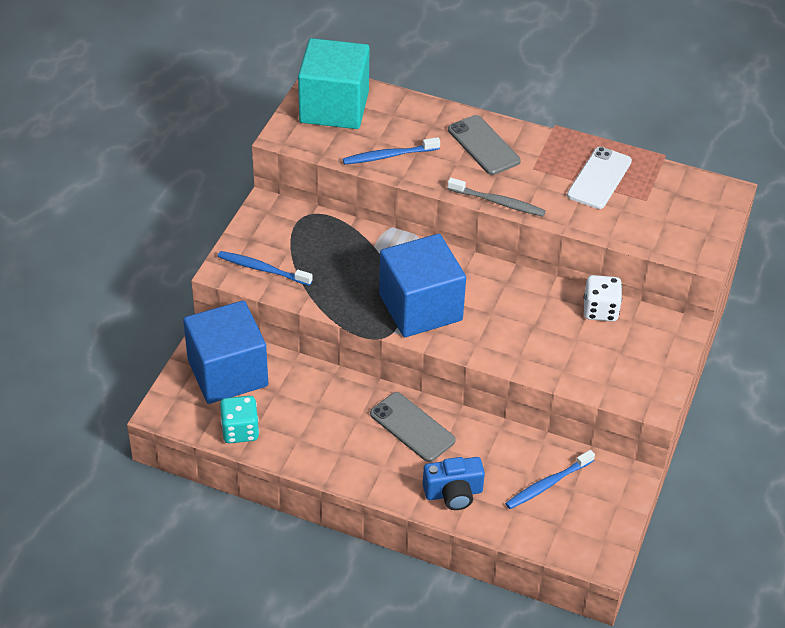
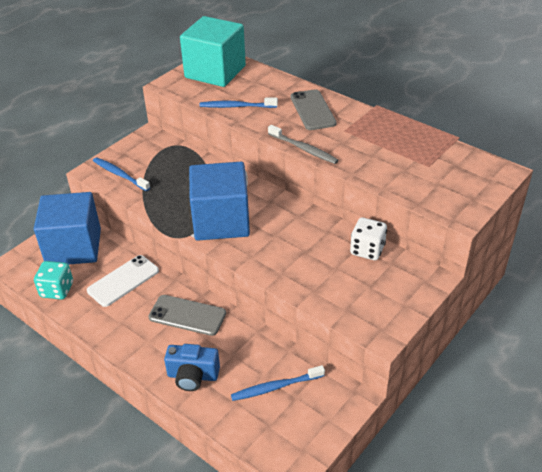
camera: 20 degrees right, 5 degrees down
grey phone [370,392,456,462] -> grey phone turned 45 degrees counterclockwise [148,295,226,336]
white phone [567,147,632,209] -> white phone moved to [87,255,159,307]

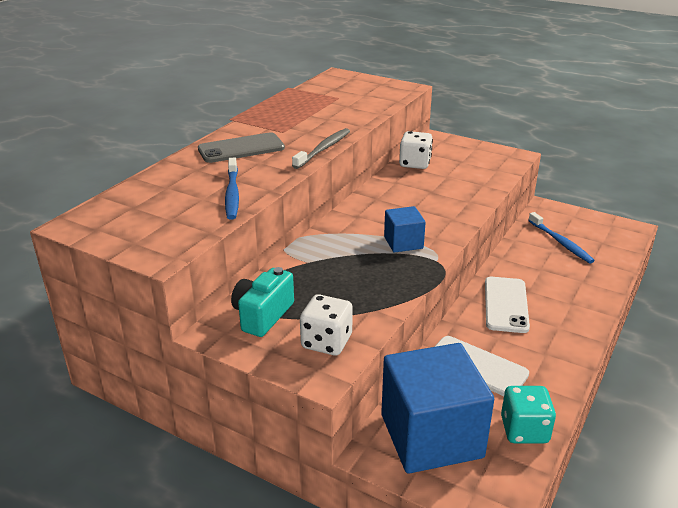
camera: 100 degrees left, 10 degrees down
blue toothbrush [93,157,150,191] -> white dice [300,294,353,355]
grey phone [148,295,226,336] -> white phone [485,277,530,333]
blue camera [164,344,220,391] -> none
turquoise cube [180,16,246,87] -> none
blue cube [189,162,250,241] -> blue cube [384,206,426,253], size x0.48
none -> turquoise camera [231,267,294,337]

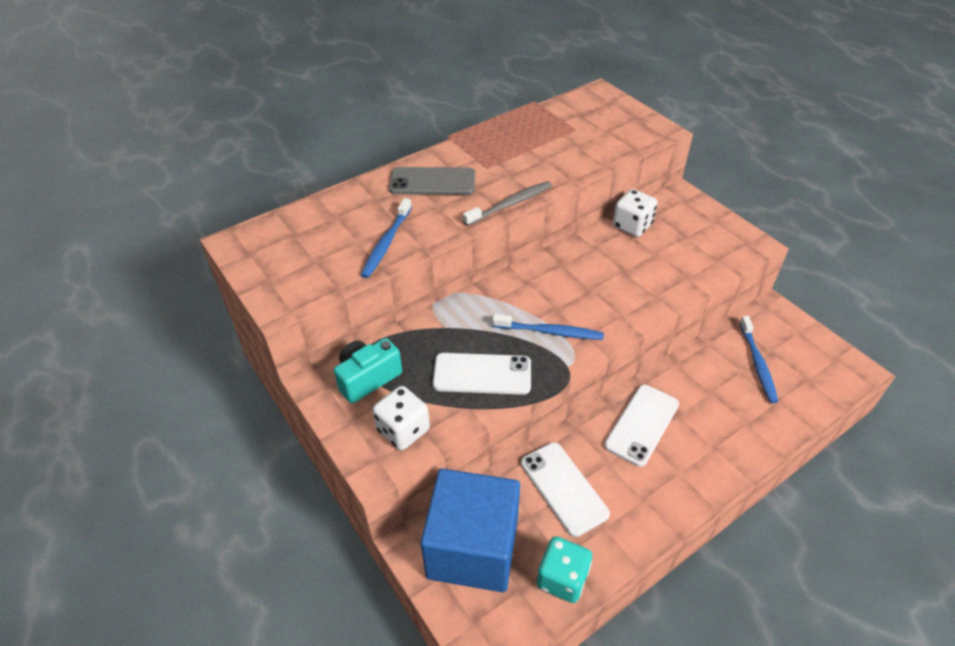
camera: 25 degrees right, 15 degrees up
blue cube [384,206,426,253] -> blue toothbrush [492,314,604,340]
none -> white phone [433,353,531,395]

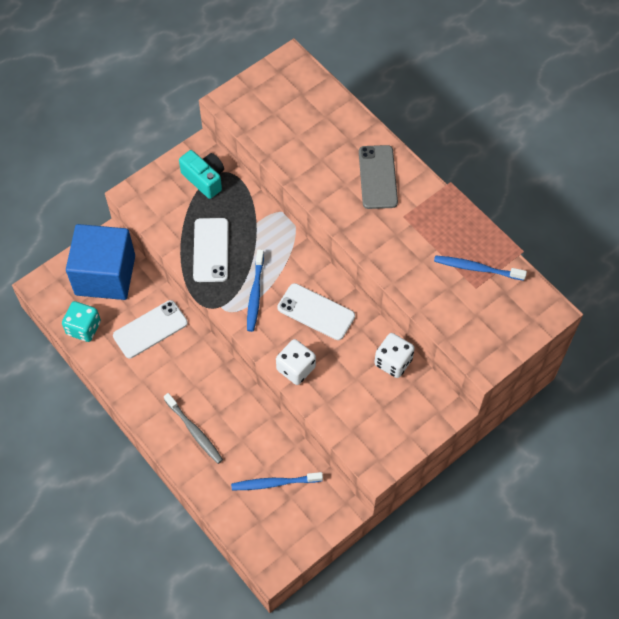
camera: 85 degrees right, 15 degrees up
blue toothbrush [361,198,412,278] -> blue toothbrush moved to [434,255,527,281]
white dice [373,386,430,450] -> white dice moved to [276,339,316,385]
grey toothbrush [463,181,552,226] -> grey toothbrush moved to [164,393,223,464]
white phone [604,385,679,467] -> white phone moved to [277,283,355,340]

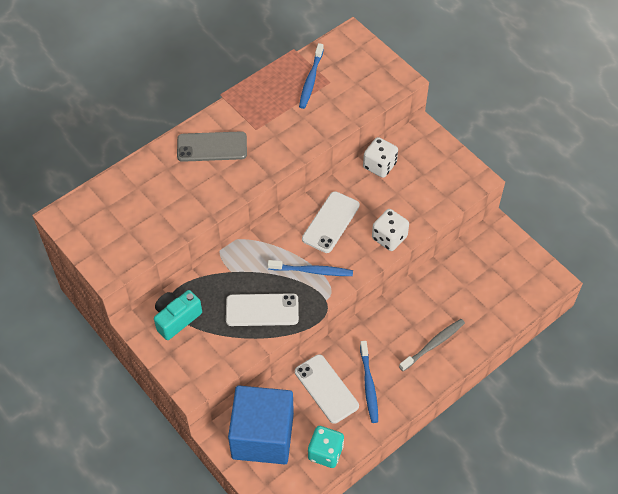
camera: 90 degrees left, 5 degrees down
blue toothbrush [231,472,323,490] -> blue toothbrush moved to [360,341,378,423]

